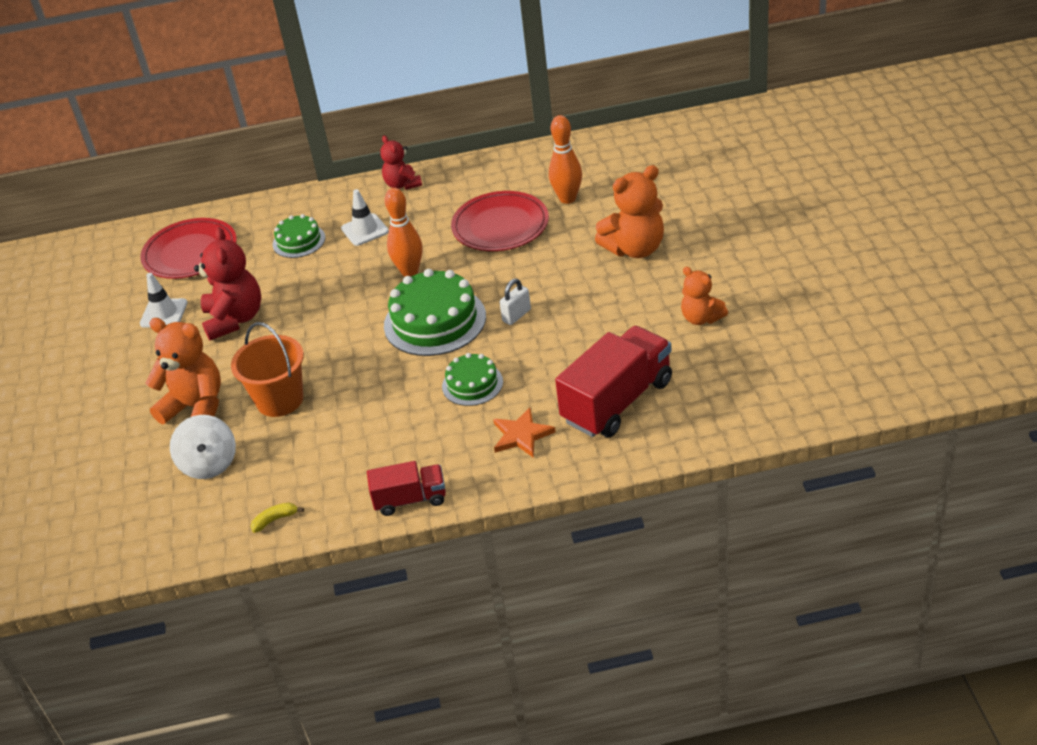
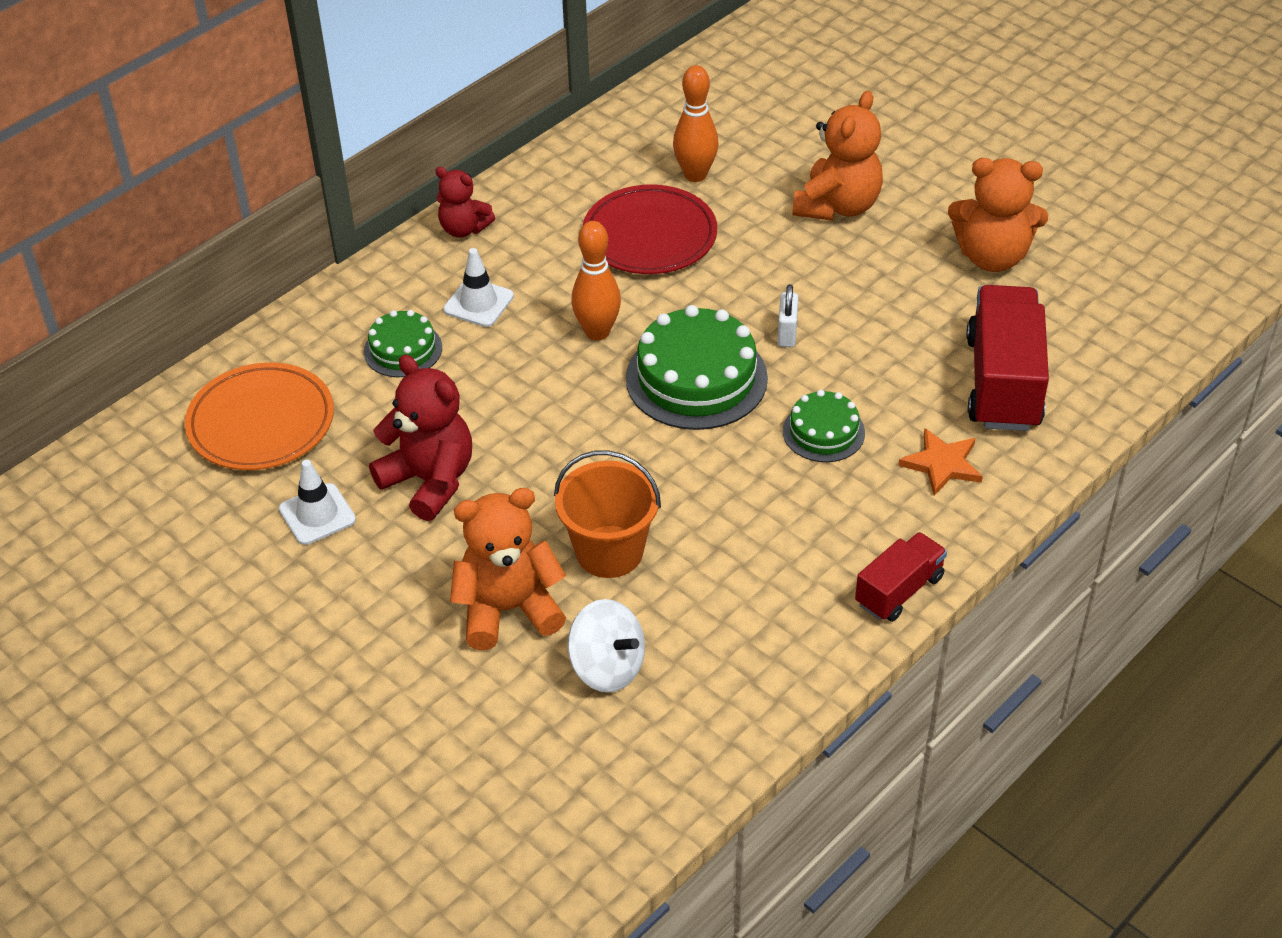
camera: 40 degrees left, 5 degrees up
red plate [140,218,237,279] -> orange plate [185,362,334,470]
yellow banana [251,503,304,533] -> none
orange teddy bear [681,267,728,325] -> orange teddy bear [948,158,1048,272], size x1.63

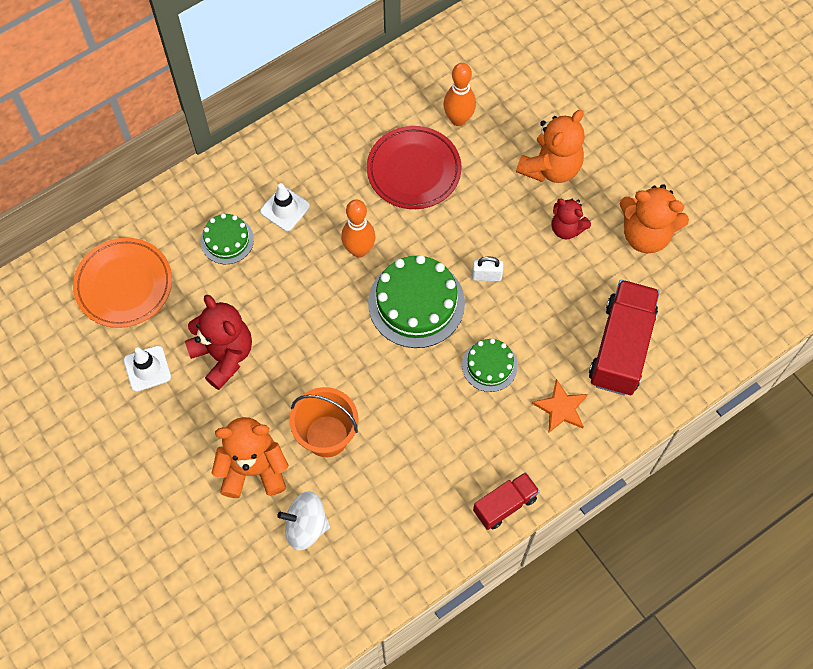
camera: 10 degrees right, 20 degrees up
red teddy bear [435,167,495,237] -> red teddy bear moved to [552,199,591,239]
white spinning top [568,599,645,693] -> white spinning top turned 135 degrees clockwise [277,491,330,550]
white padlock [777,284,799,347] -> white padlock turned 75 degrees clockwise [472,256,503,281]

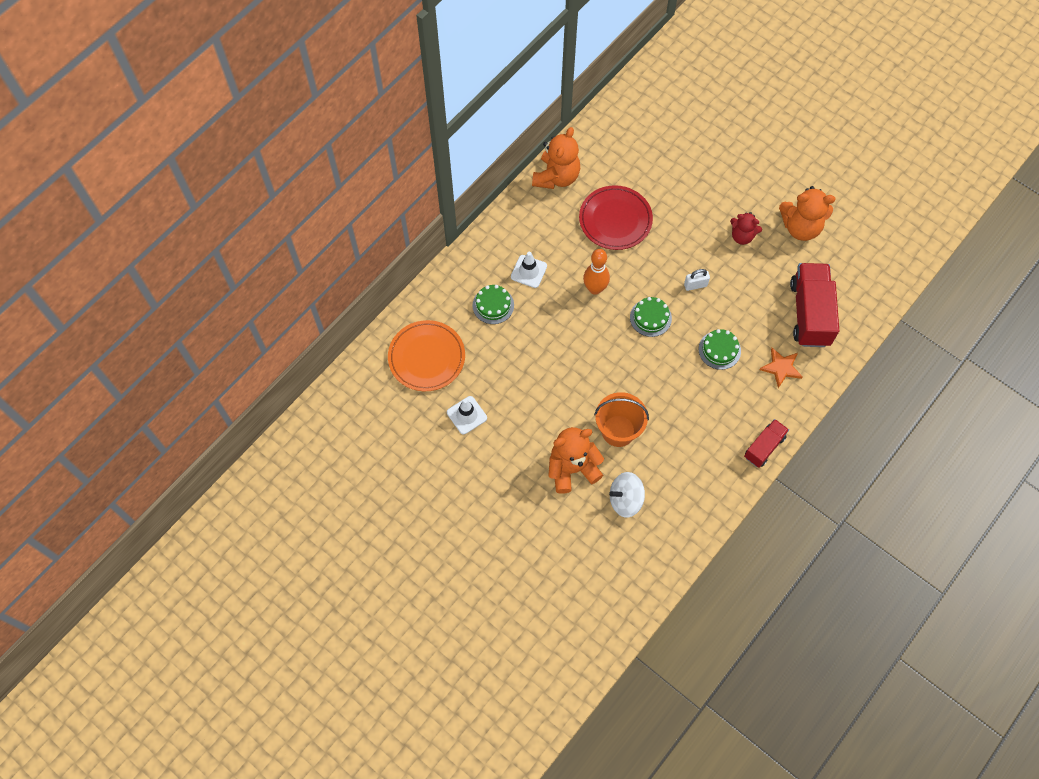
camera: 15 degrees left, 0 degrees up
red teddy bear [185,295,252,390] -> none
green cake [368,255,465,348] -> green cake [630,297,672,337], size x0.56
orange bowling pin [443,63,476,126] -> none
orange teddy bear [516,110,585,183] -> orange teddy bear moved to [532,127,580,189]

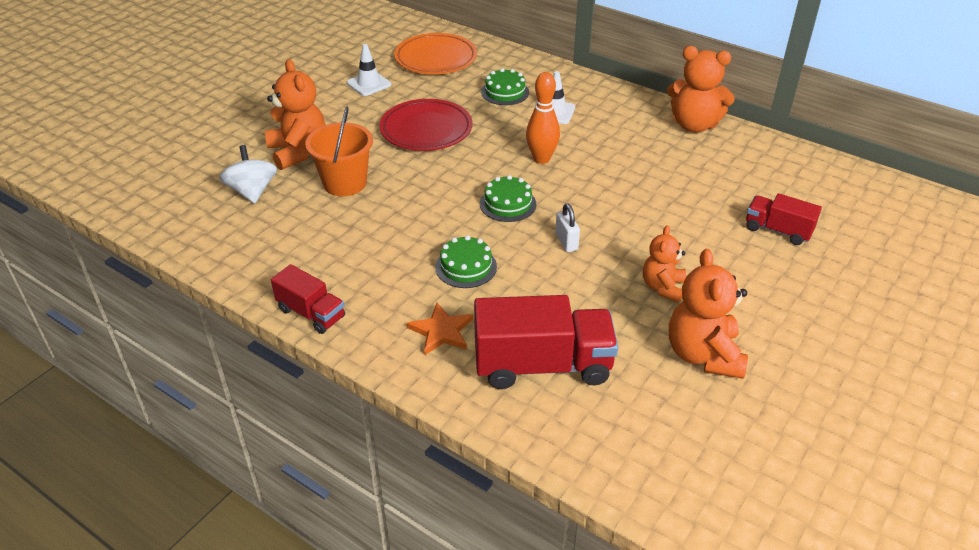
camera: 85 degrees right, 25 degrees down
red plate [579,185,653,250] -> red plate moved to [379,99,473,151]
red teddy bear [730,212,762,245] -> orange teddy bear [643,225,686,302]
none -> red truck [746,193,822,245]

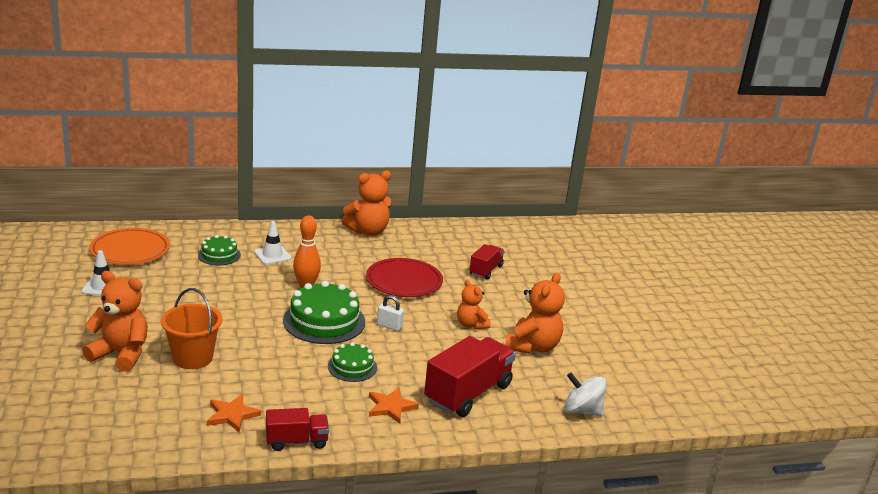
camera: 50 degrees left, 15 degrees down
white spinning top [219,145,277,204] -> white spinning top moved to [564,372,607,417]
red plate [379,99,473,151] -> red plate moved to [366,258,443,297]
green cake [480,175,536,222] -> green cake [283,281,365,344], size x1.78
orange teddy bear [669,249,748,379] -> orange teddy bear turned 105 degrees counterclockwise [505,272,565,354]
red truck [746,193,822,245] -> red truck turned 135 degrees clockwise [469,244,505,280]
none -> orange star [207,394,261,432]

